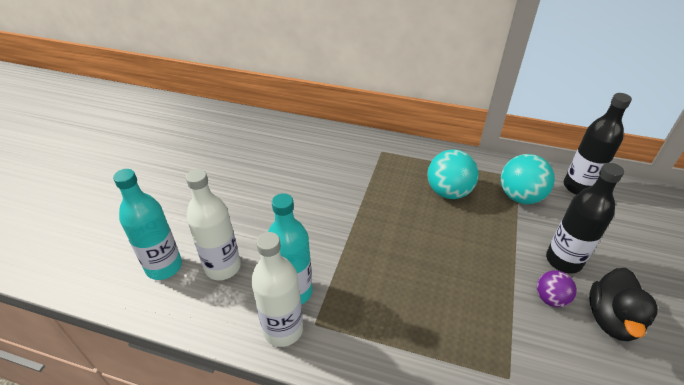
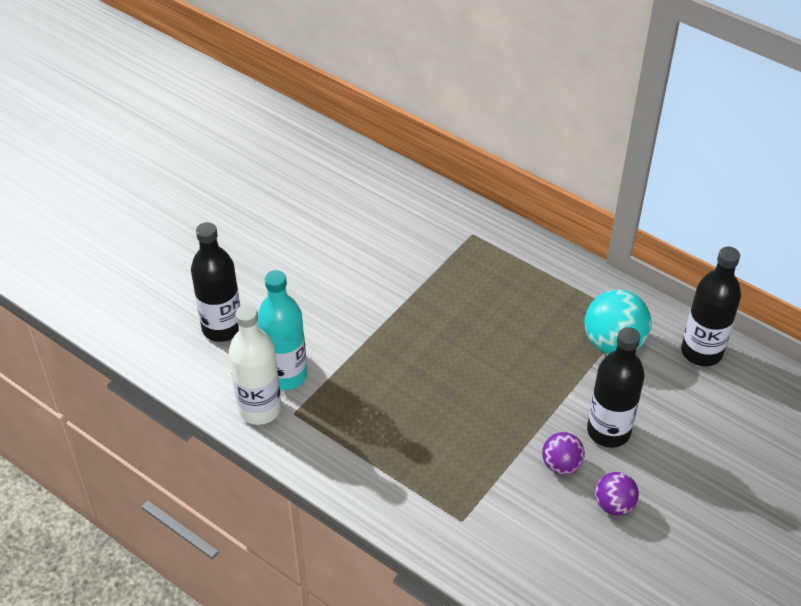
camera: 20 degrees right, 5 degrees up
turquoise bottle [113,169,182,280] -> none
white bottle [186,169,241,280] -> black bottle [191,222,240,342]
turquoise ball [427,149,479,199] -> none
black duck [589,268,658,341] -> purple ball [595,472,639,515]

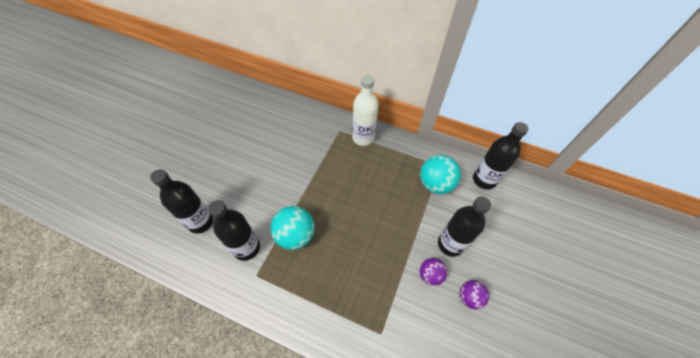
camera: 15 degrees left, 10 degrees up
white bottle [229,304,281,425] -> white bottle moved to [352,75,379,146]
turquoise bottle [258,270,307,390] -> black bottle [208,200,260,261]
none -> turquoise ball [271,206,315,250]

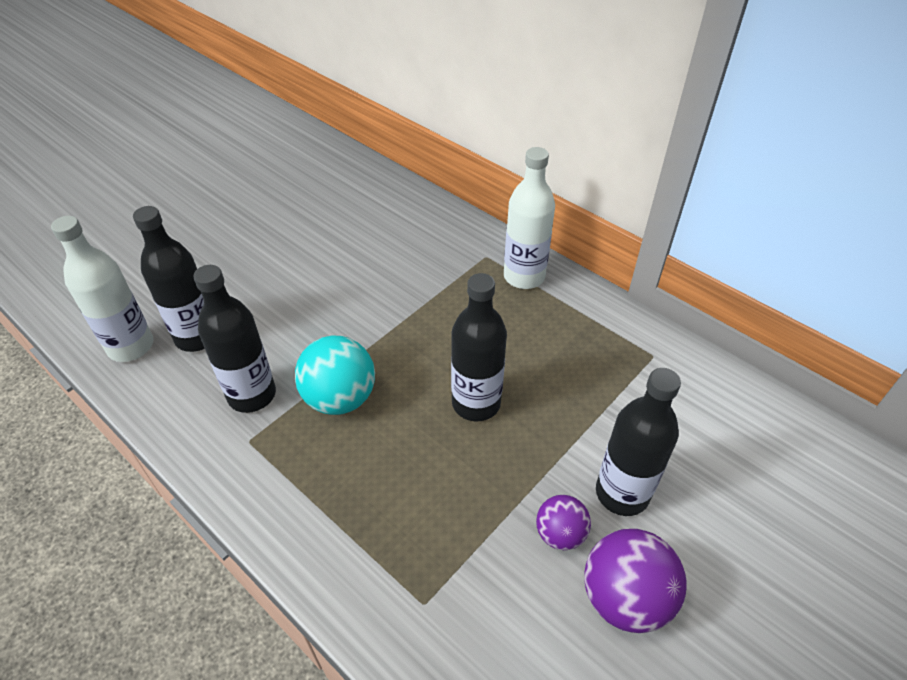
camera: 20 degrees right, 10 degrees down
turquoise ball [420,155,461,194] -> none
purple ball [460,280,489,309] -> purple ball [584,529,687,633], size x1.68
black bottle [473,122,529,190] -> black bottle moved to [451,273,507,421]
none -> white bottle [51,216,154,362]

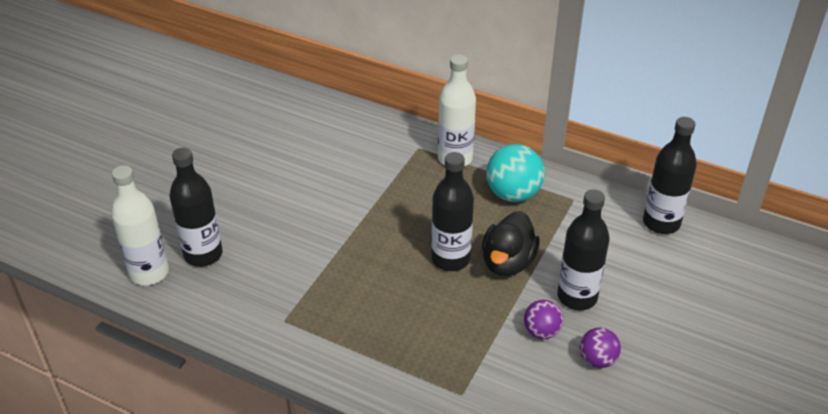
camera: 15 degrees left, 5 degrees down
black bottle [193,265,276,413] -> black bottle moved to [643,117,697,234]
turquoise ball [295,336,375,415] -> turquoise ball moved to [486,144,544,202]
purple ball [584,529,687,633] -> purple ball [580,328,621,368], size x0.60
none -> black duck [482,211,540,276]

